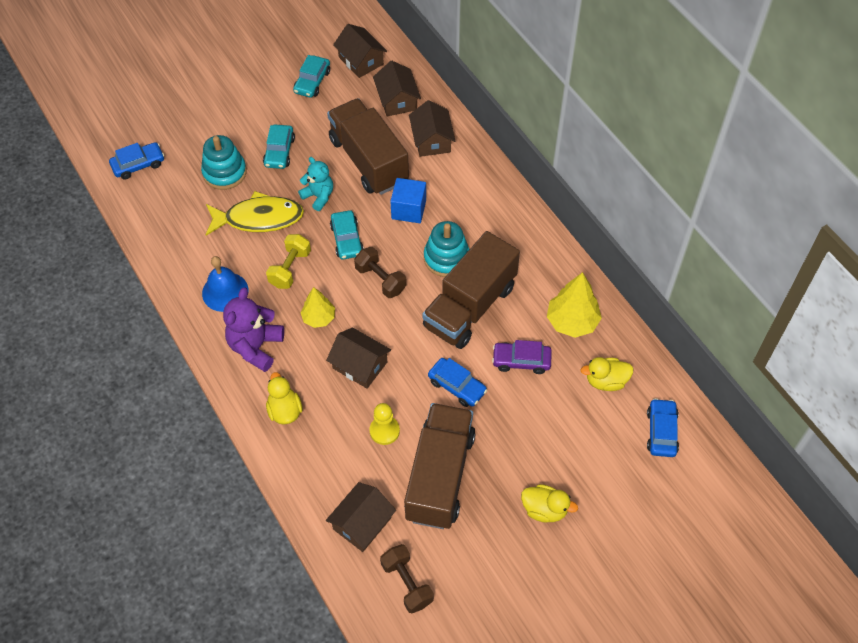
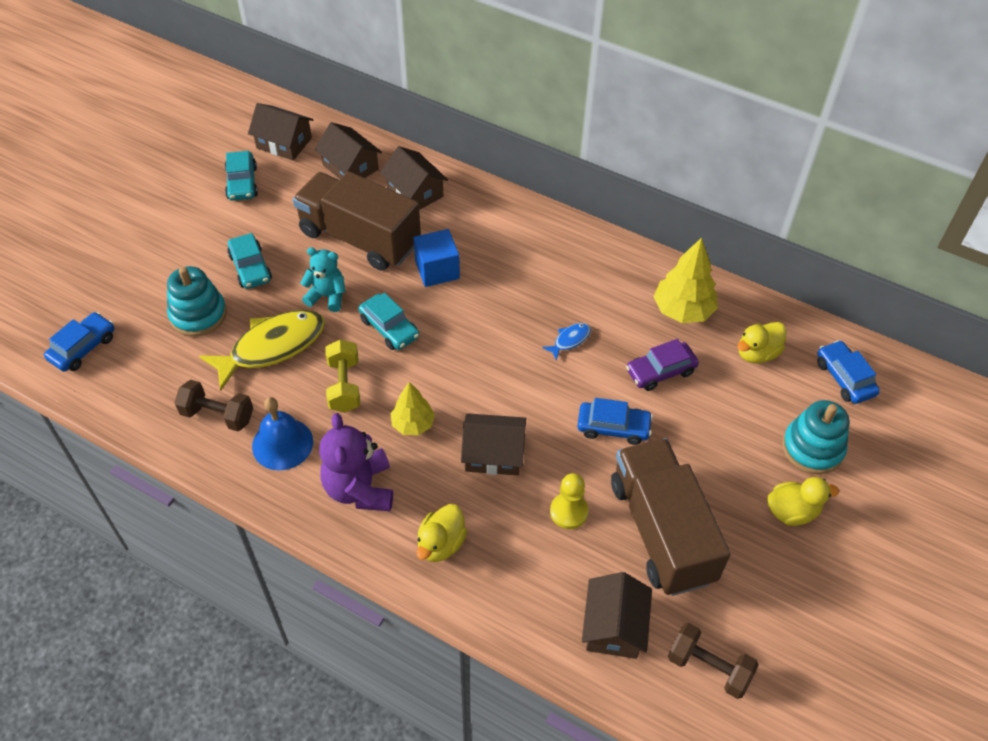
camera: 30 degrees left, 5 degrees down
yellow duck [266,372,302,425] -> yellow duck turned 105 degrees counterclockwise [417,504,467,562]
brown dumbbell [354,247,406,298] -> brown dumbbell moved to [174,380,253,431]
brown truck [422,231,520,349] -> blue fish [542,323,591,361]
turquoise stacking toy [424,221,470,277] -> turquoise stacking toy moved to [782,400,849,474]

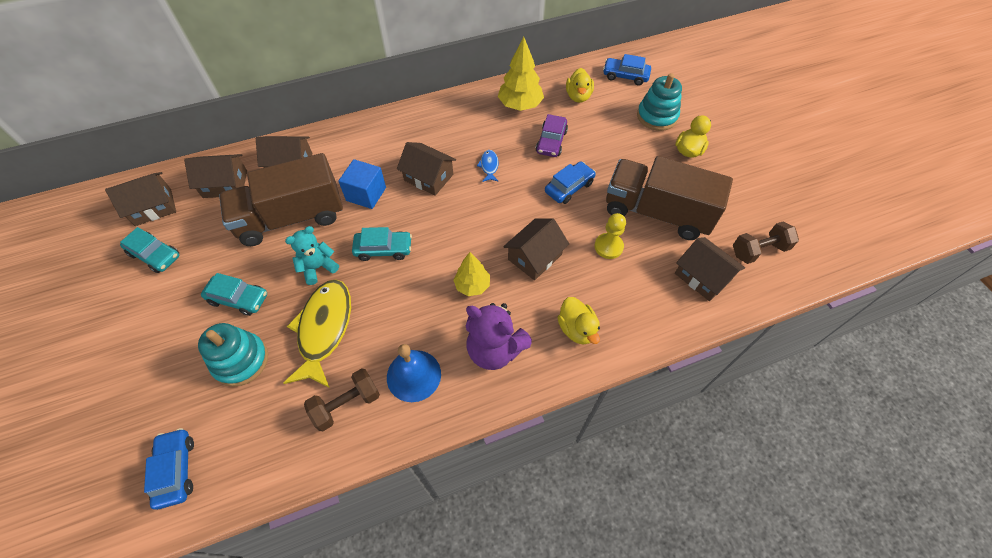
camera: 50 degrees left, 5 degrees up
yellow dumbbell [325,339,360,413] -> none
none -> brown house [397,142,456,196]

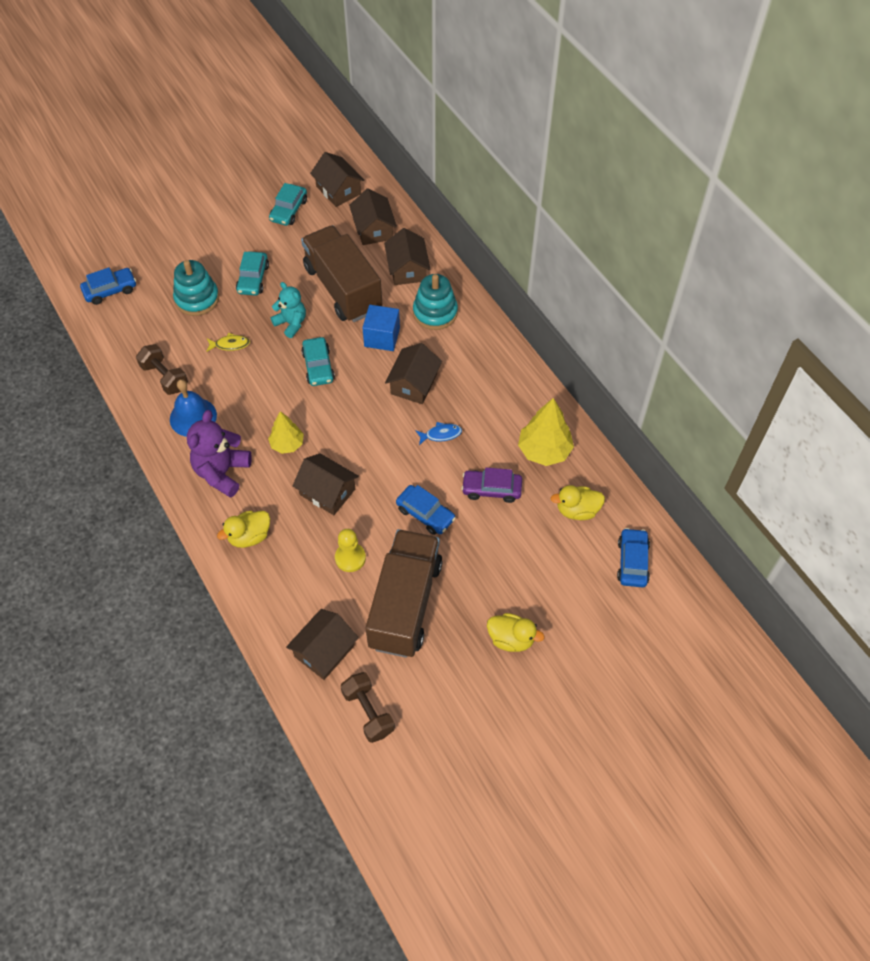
camera: 80 degrees right, 0 degrees up
yellow fish [283,279,351,388] -> yellow fish [206,333,250,352], size x0.44
turquoise stacking toy [637,73,682,131] -> turquoise stacking toy moved to [413,274,458,330]

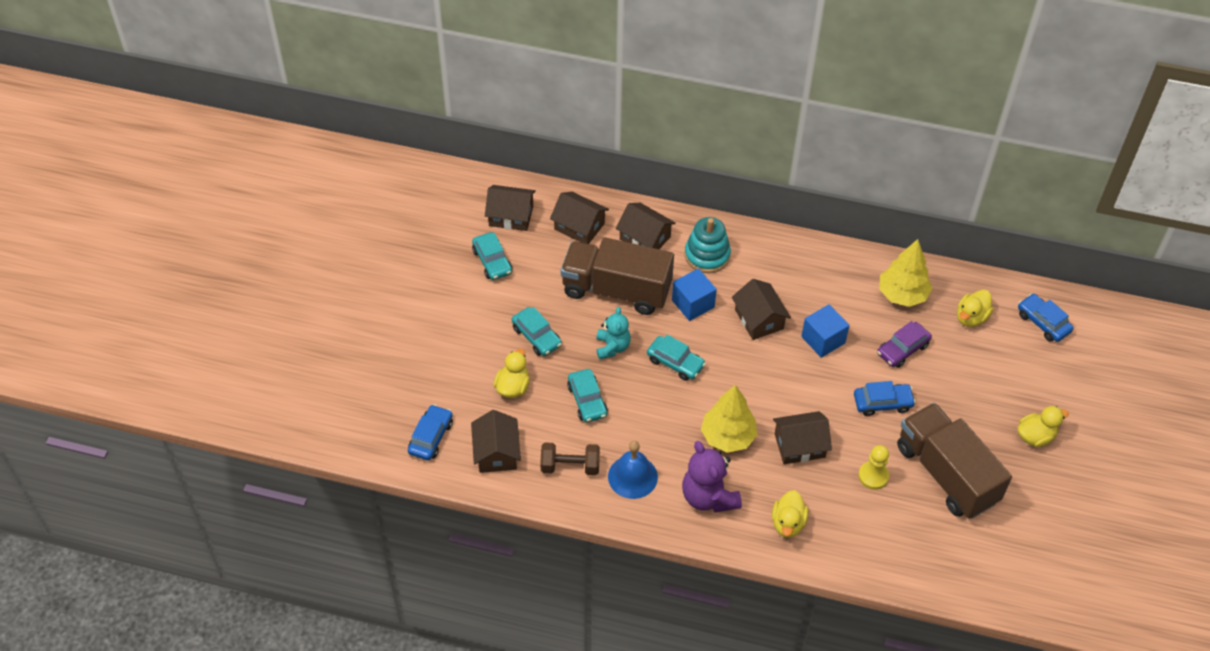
camera: 45 degrees left, 5 degrees down
turquoise stacking toy [173,260,219,316] -> yellow duck [494,349,530,398]
yellow fish [206,333,250,352] -> turquoise car [567,369,608,423]
yellow tree [268,411,304,454] -> yellow tree [701,385,758,453], size x1.56
turquoise teddy bear [271,282,306,338] -> turquoise teddy bear turned 90 degrees clockwise [596,307,631,359]
brown house [286,609,359,680] -> brown house moved to [471,410,521,473]
brown dumbbell [340,672,395,743] -> none
blue fish [416,422,462,445] -> blue cube [801,304,850,358]

